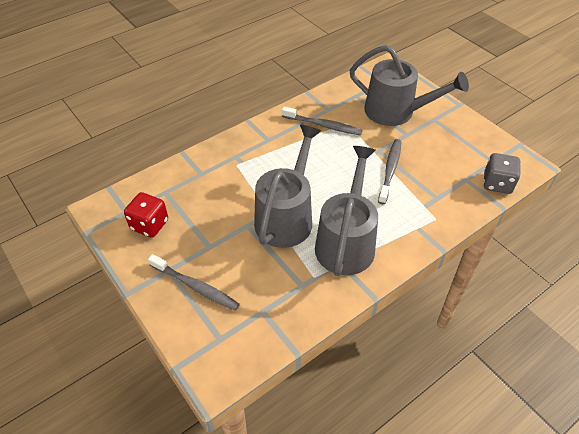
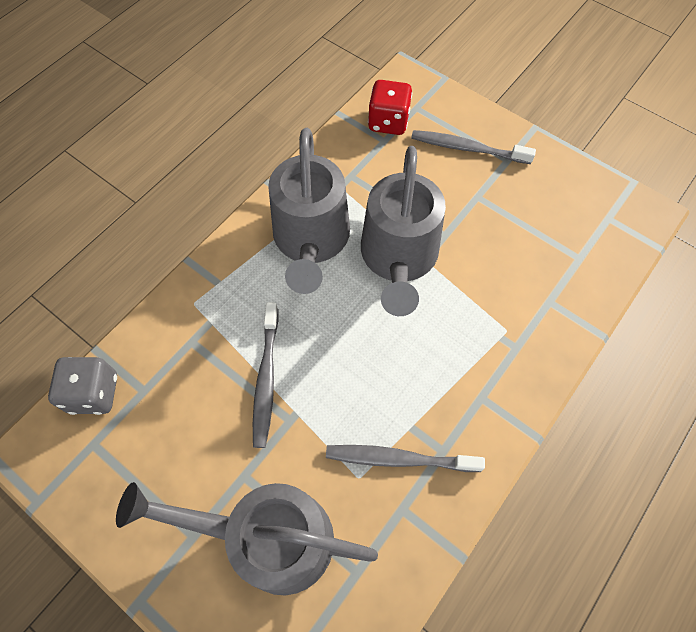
camera: 165 degrees right, 15 degrees up
red dice [124,192,168,238] -> red dice moved to [368,80,412,135]

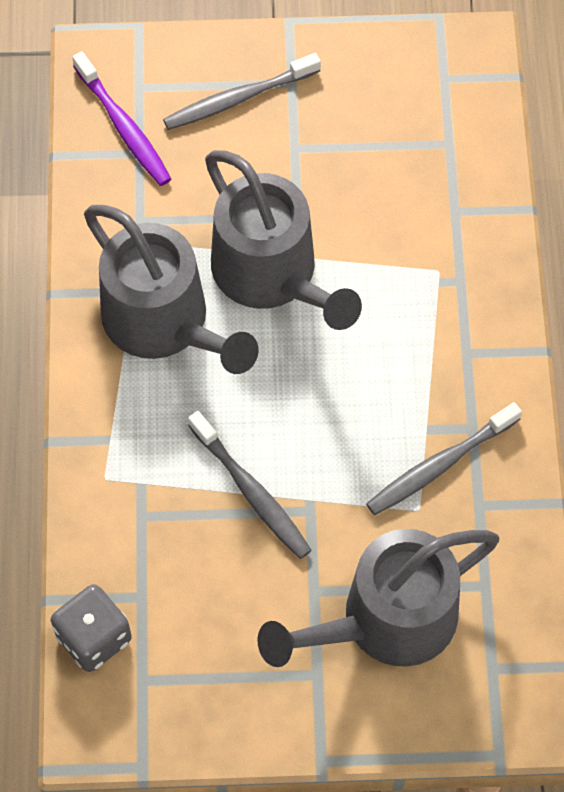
camera: 40 degrees left, 0 degrees up
red dice [368,80,412,135] -> purple toothbrush [72,51,171,186]

